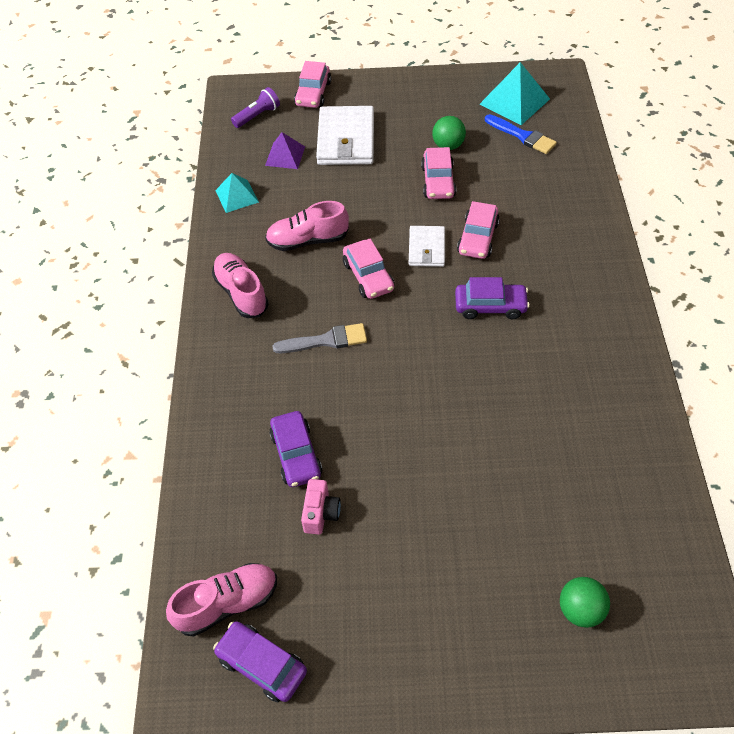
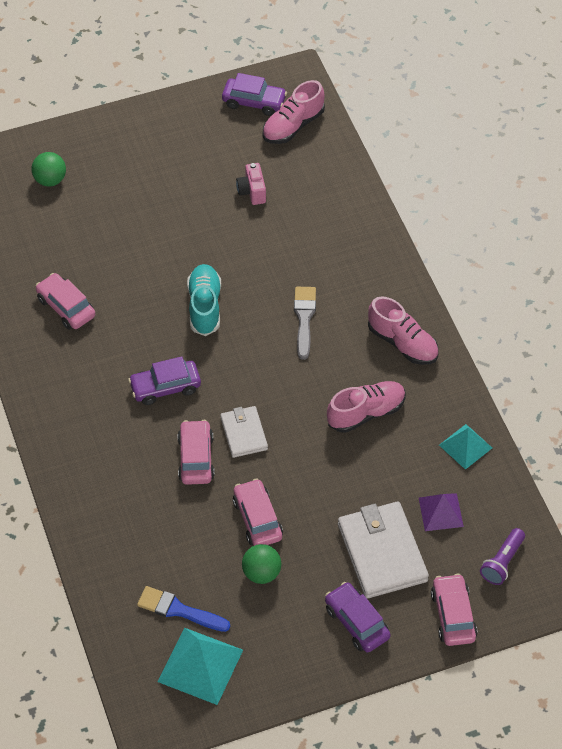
camera: 160 degrees right, 0 degrees up
purple car [269,411,322,487] -> purple car moved to [325,582,391,652]
grey brush [272,323,367,353] -> grey brush turned 120 degrees clockwise [294,287,316,360]
pink car [343,238,394,299] -> pink car moved to [36,273,95,330]
none -> turquoise shoe [187,264,221,336]

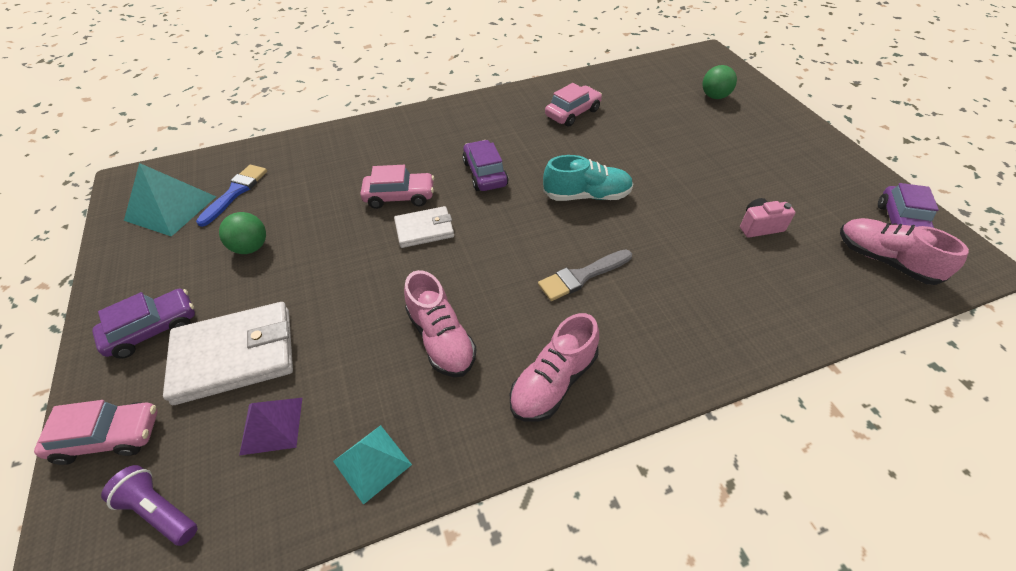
camera: 90 degrees right, 5 degrees down
pink car [233,478,283,546] -> none
grey brush [294,287,316,360] -> grey brush turned 150 degrees clockwise [538,249,632,301]

